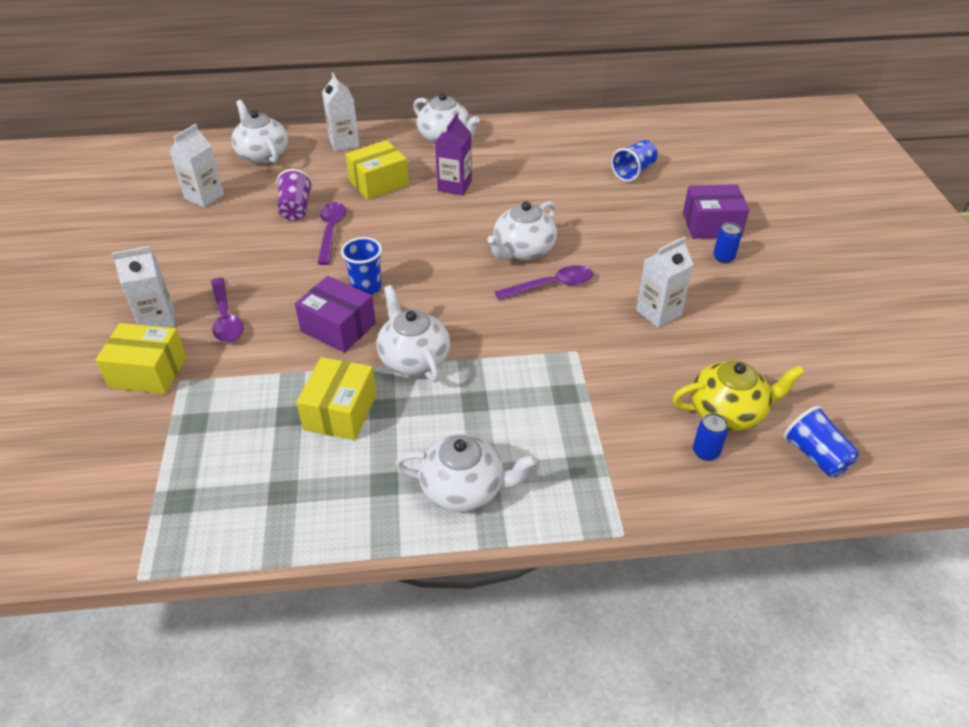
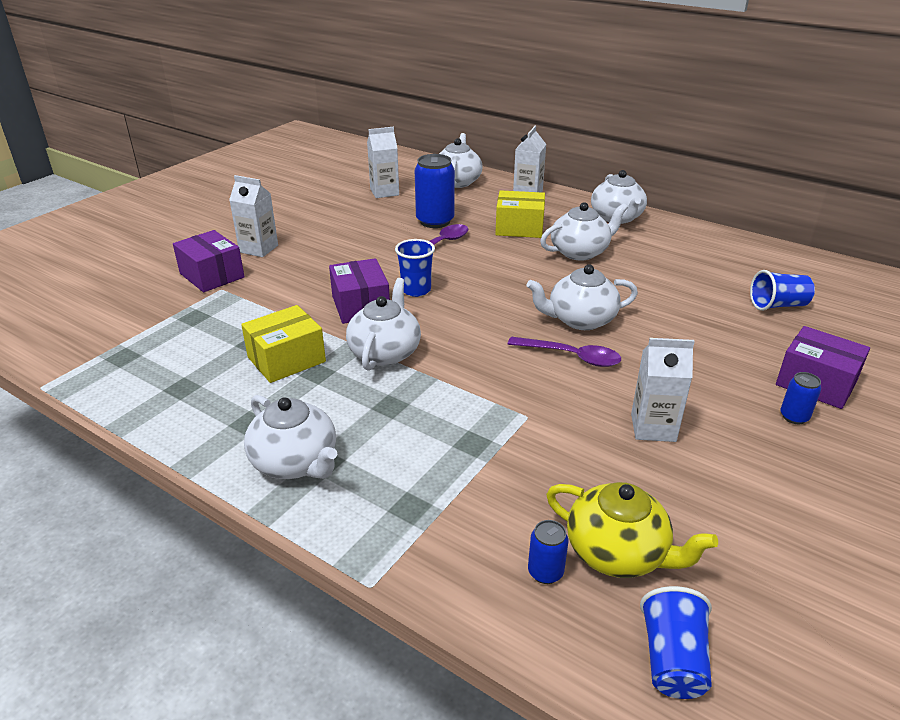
camera: 40 degrees right, 10 degrees down
yellow box [96,323,187,394] -> purple box [173,230,245,292]
purple spoon [211,278,243,343] -> none
purple cup [276,169,313,221] -> blue can [415,154,455,228]
purple carton [435,113,472,196] -> white teapot [540,202,628,261]

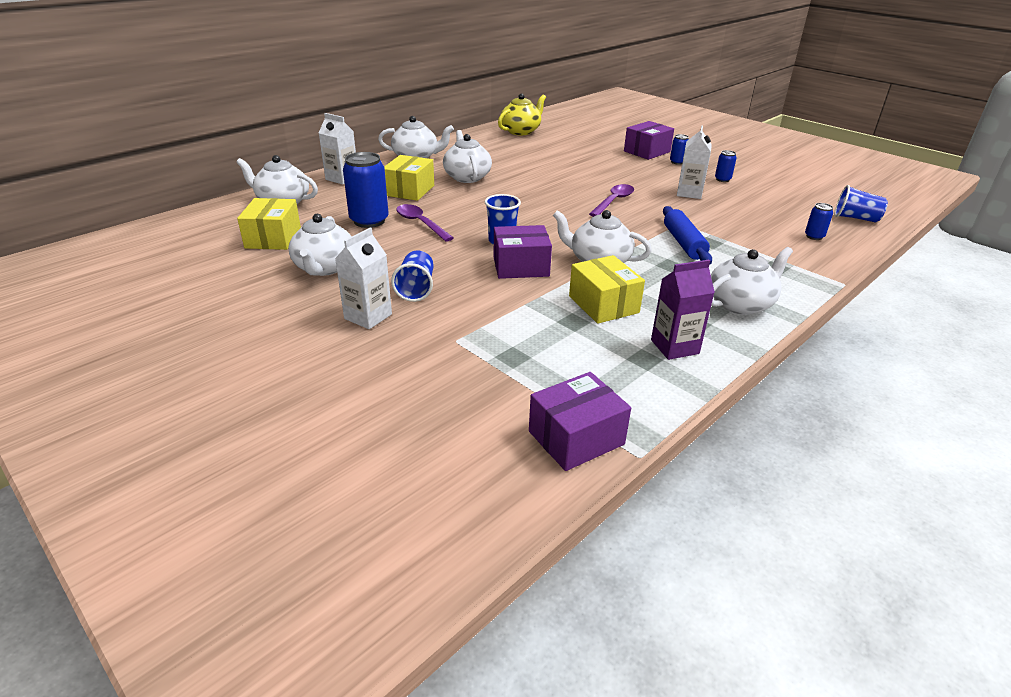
camera: 80 degrees left, 0 degrees up
purple box [173,230,245,292] -> purple box moved to [529,372,631,471]
white carton [367,127,399,198] -> yellow box [237,198,301,250]
white teapot [526,264,638,330] -> white teapot moved to [289,214,352,276]
yellow teapot [546,482,718,578] -> yellow teapot moved to [498,94,546,135]
blue cup [750,270,815,311] -> blue cup moved to [391,250,434,302]
none -> purple carton [651,260,715,360]
none -> blue rolling pin [663,206,712,265]
none -> blue can [715,150,736,182]

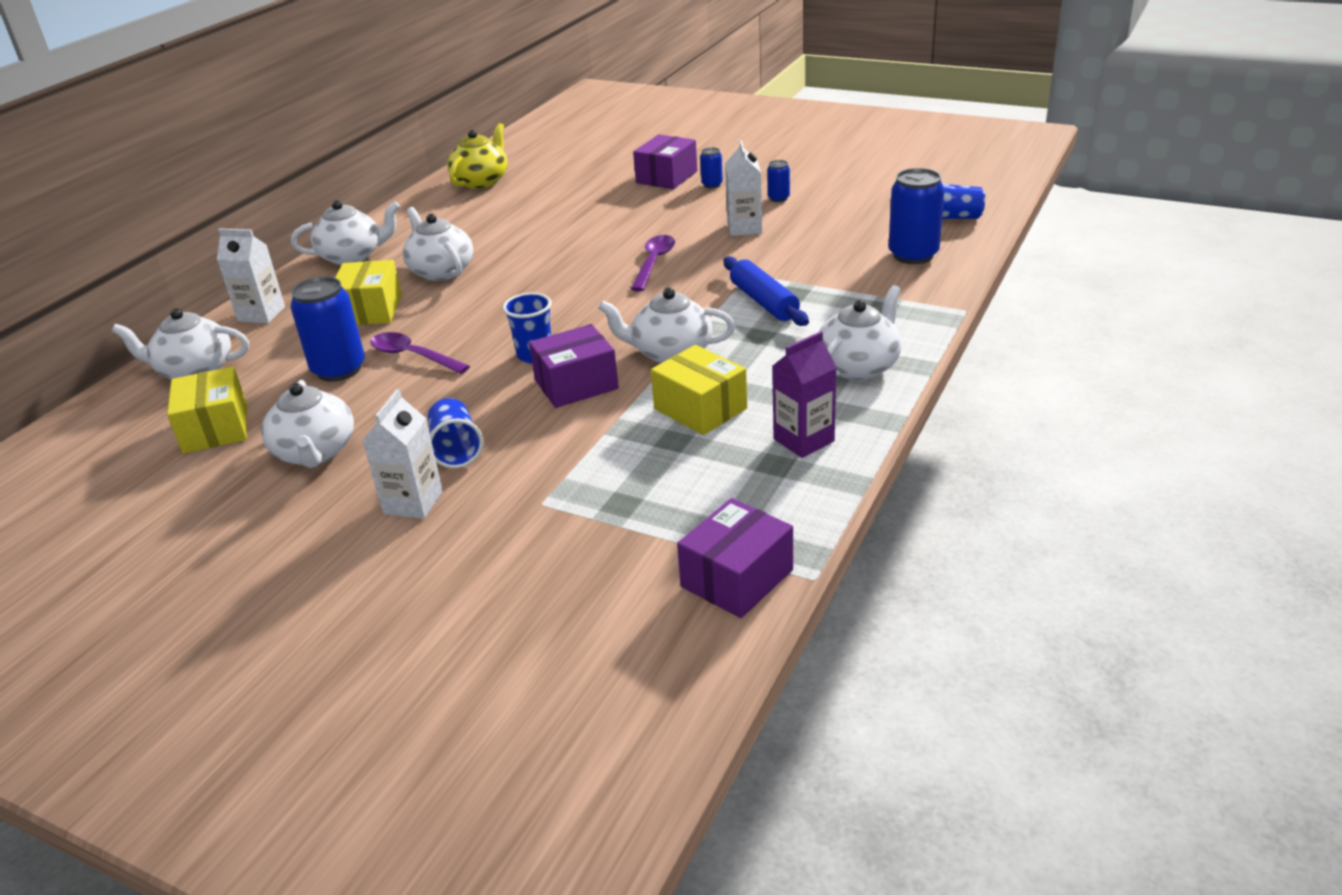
camera: 15 degrees left, 0 degrees up
blue can [805,203,833,240] -> blue can [888,168,944,264], size x2.01

